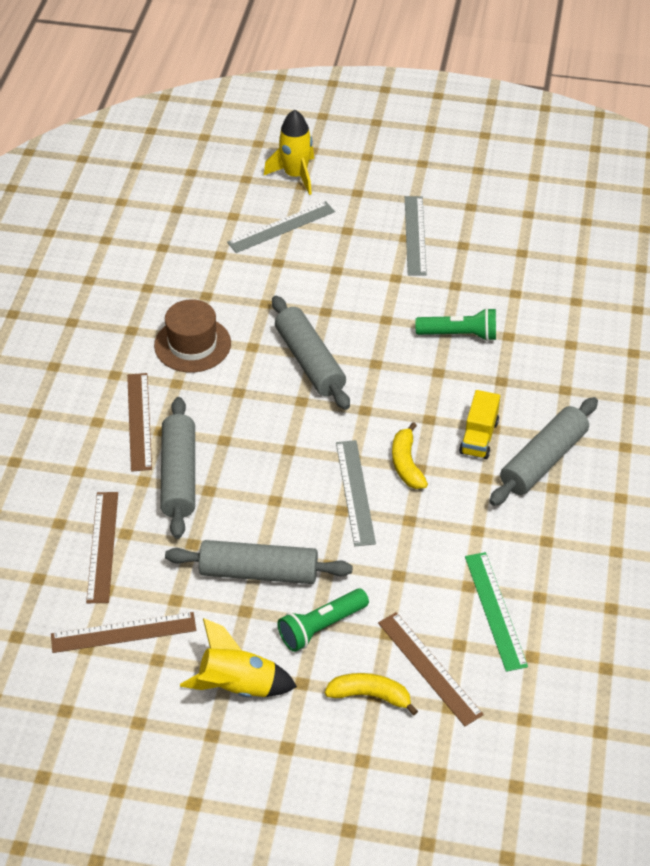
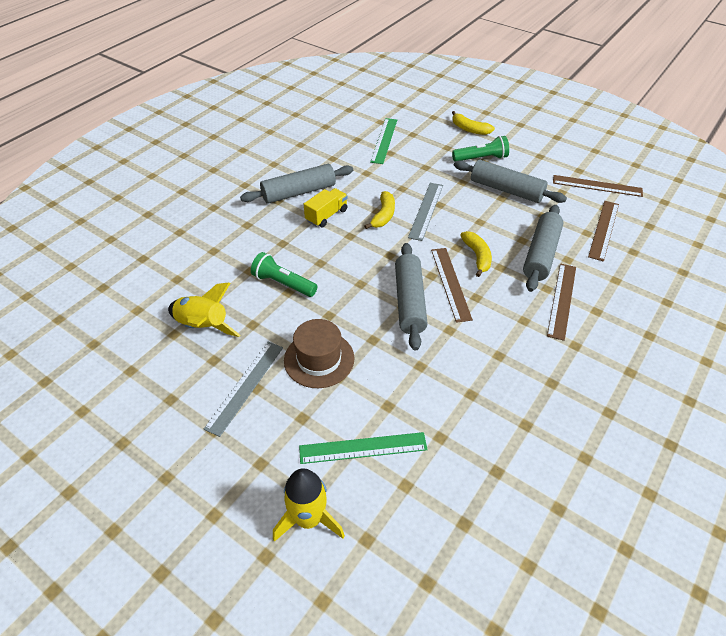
camera: 155 degrees left, 0 degrees up
brown hat [154,299,231,372] -> brown hat moved to [284,319,354,388]
yellow rocket [180,618,297,697] -> yellow rocket moved to [168,283,240,337]
grey ruler [227,201,335,253] -> green ruler [299,432,428,464]
brown ruler [378,612,484,726] -> brown ruler moved to [431,248,473,323]
none -> yellow banana [460,231,492,277]

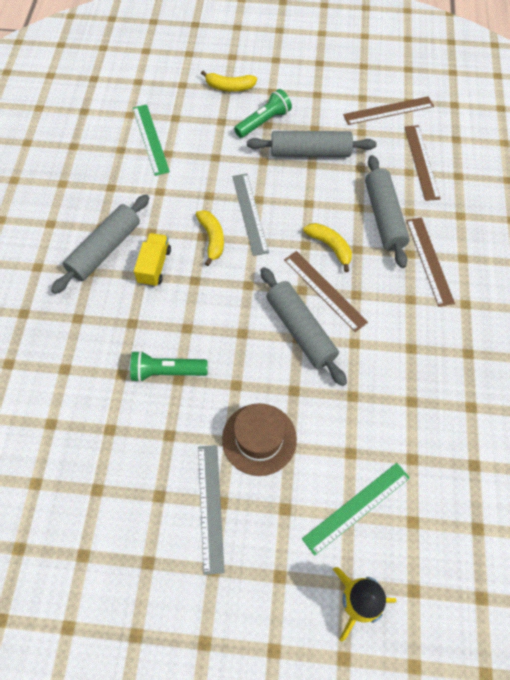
camera: 30 degrees left, 15 degrees up
yellow rocket [168,283,240,337] -> none

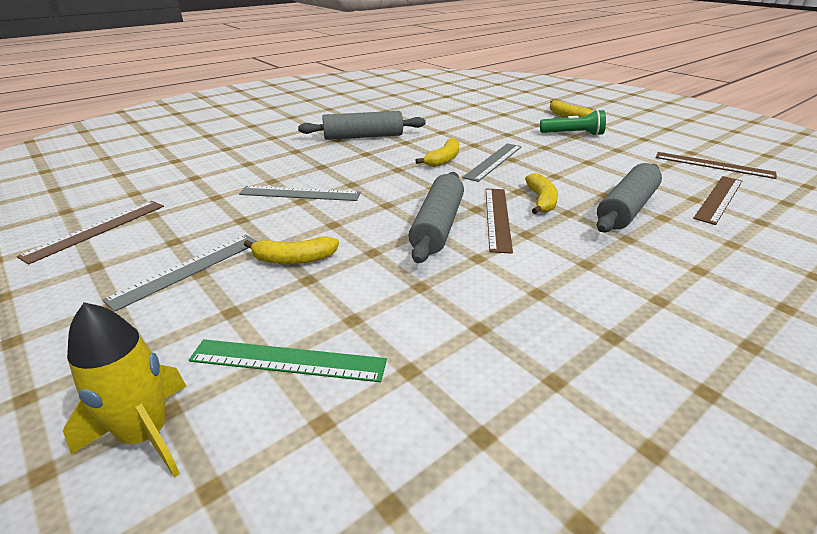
camera: 45 degrees right, 30 degrees down
green flashlight [130,351,208,382] -> grey ruler [239,186,361,201]
green ruler [133,104,170,176] -> none
yellow truck [134,233,171,287] -> none
brown hat [222,403,297,476] -> yellow banana [244,237,339,264]
grey rolling pin [247,131,377,157] -> none
brown ruler [406,217,455,307] -> brown ruler moved to [17,201,164,265]

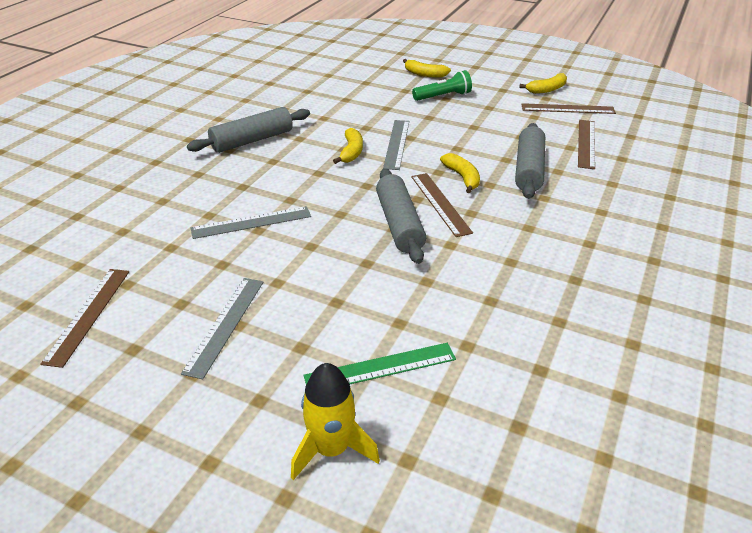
camera: 25 degrees left, 5 degrees up
yellow banana [244,237,339,264] -> yellow banana moved to [519,73,567,94]

